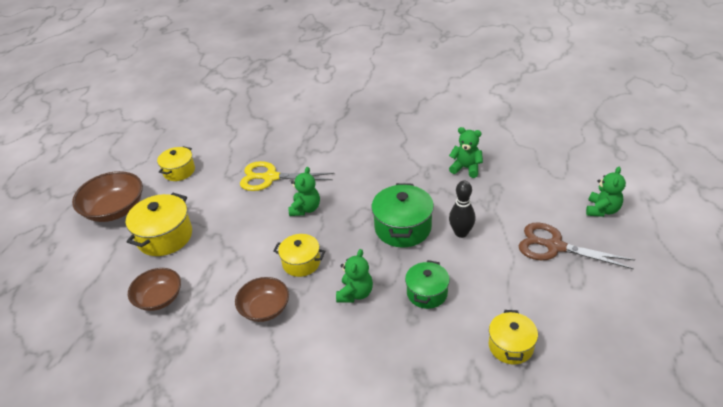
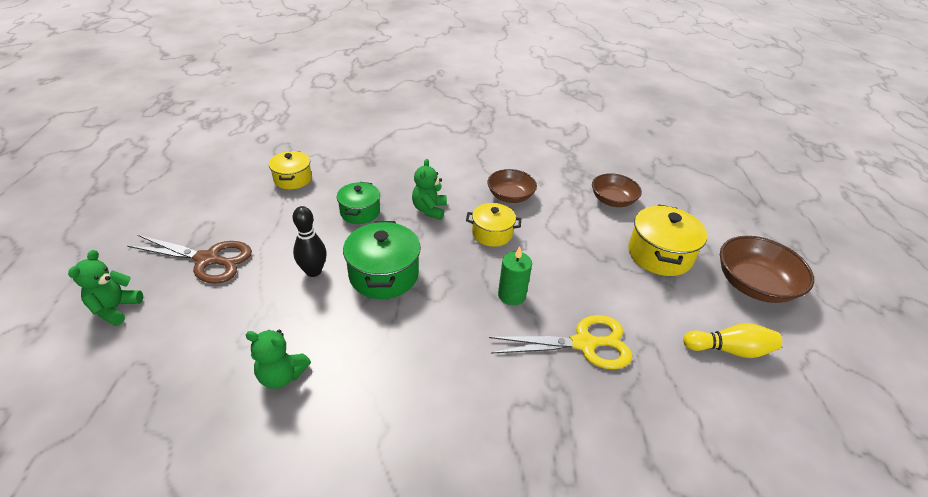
camera: 165 degrees right, 0 degrees up
yellow pot [157,146,195,181] -> yellow bowling pin [683,323,782,358]
green teddy bear [289,167,320,216] -> green candle [498,246,532,305]

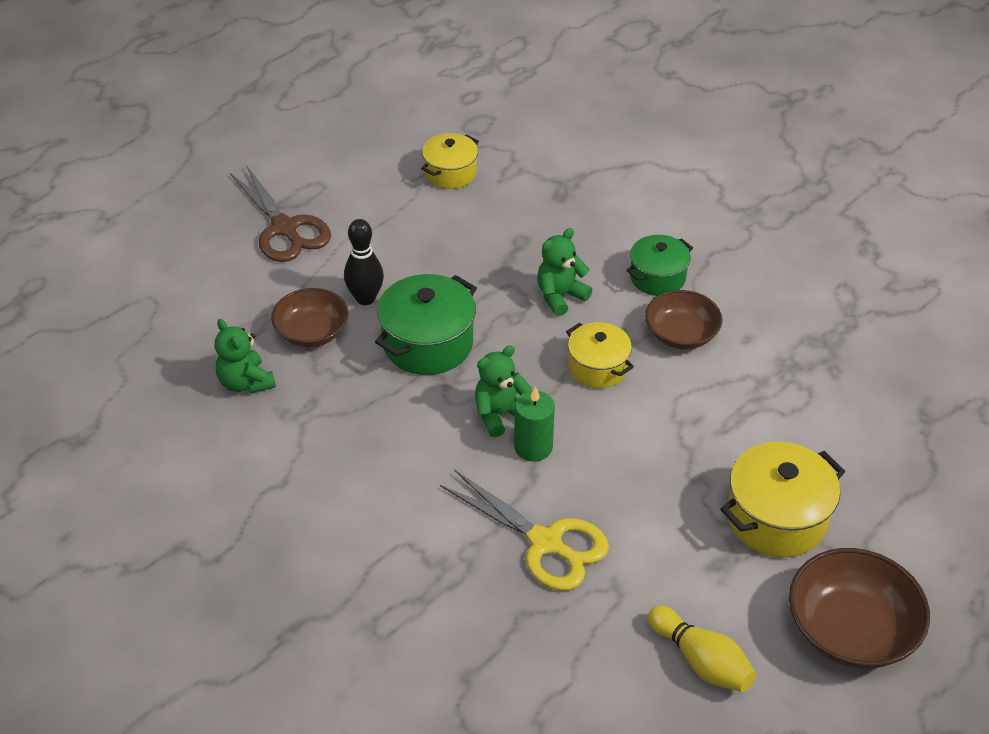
camera: 45 degrees right, 5 degrees up
green teddy bear [68,250,143,326] -> green teddy bear moved to [475,345,532,437]
green pot [337,182,380,224] -> green pot moved to [626,235,693,296]
brown bowl [592,173,642,207] -> brown bowl moved to [271,288,349,347]

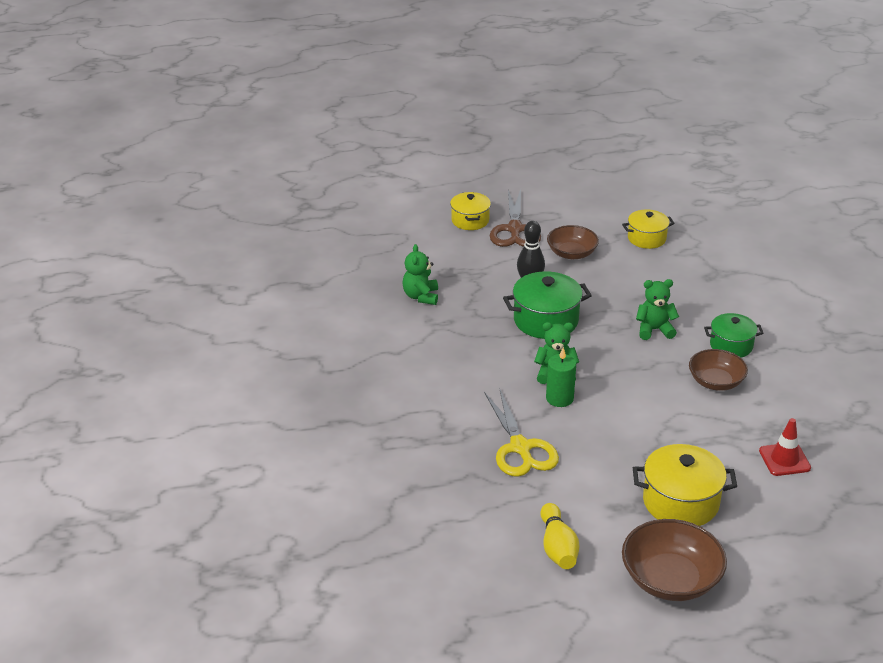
camera: 35 degrees right, 10 degrees down
brown bowl [271,288,349,347] -> brown bowl moved to [547,225,599,259]
yellow pot [566,322,634,388] -> yellow pot moved to [450,192,491,230]
none -> red traffic cone [759,418,811,476]

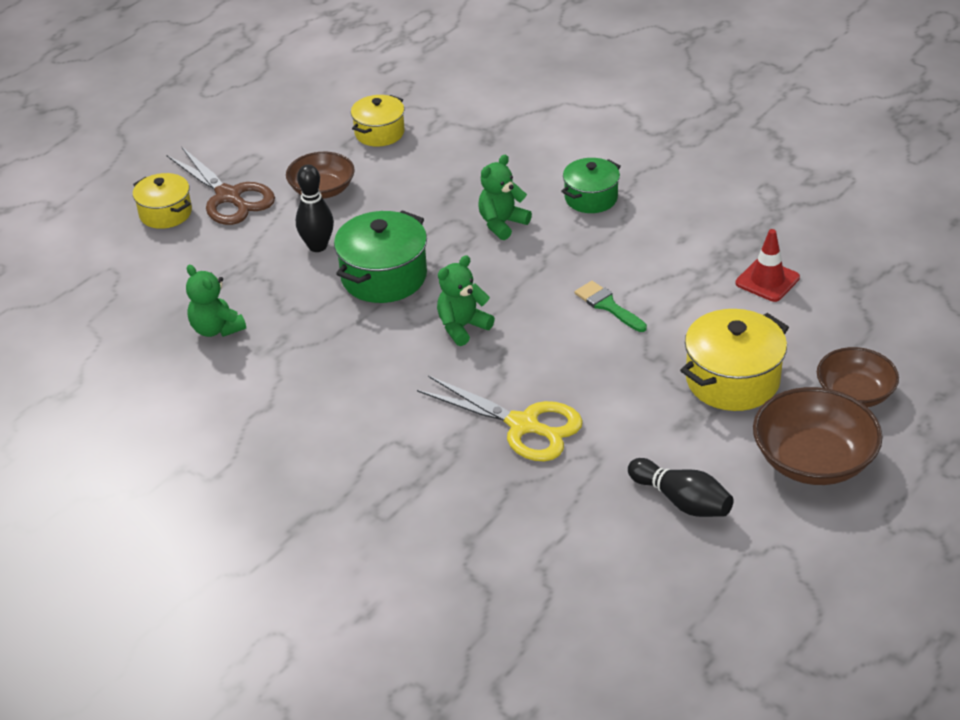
camera: 40 degrees left, 5 degrees up
yellow bowling pin [540,503,579,569] -> black bowling pin [628,458,734,517]
green candle [546,347,576,407] -> none
brown bowl [689,349,748,391] -> brown bowl moved to [817,347,899,407]
none -> green brush [575,281,647,332]

